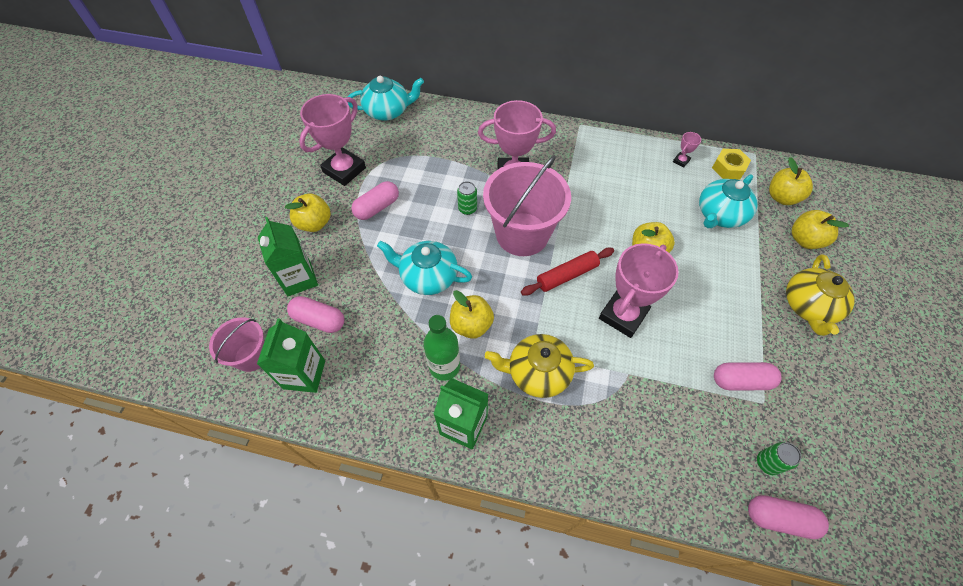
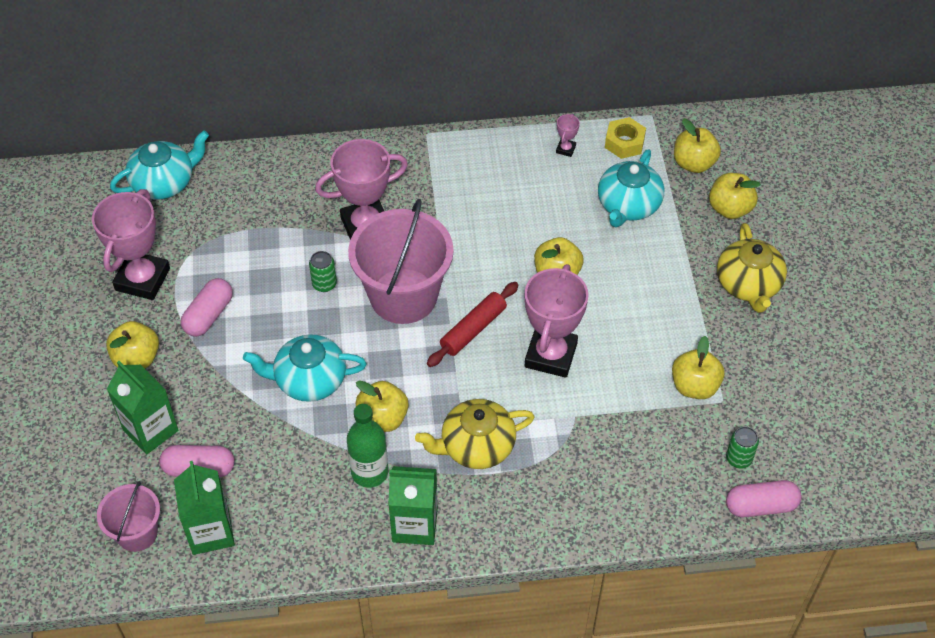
camera: 20 degrees left, 5 degrees down
pink capsule [714,362,782,391] -> yellow apple [672,336,724,399]

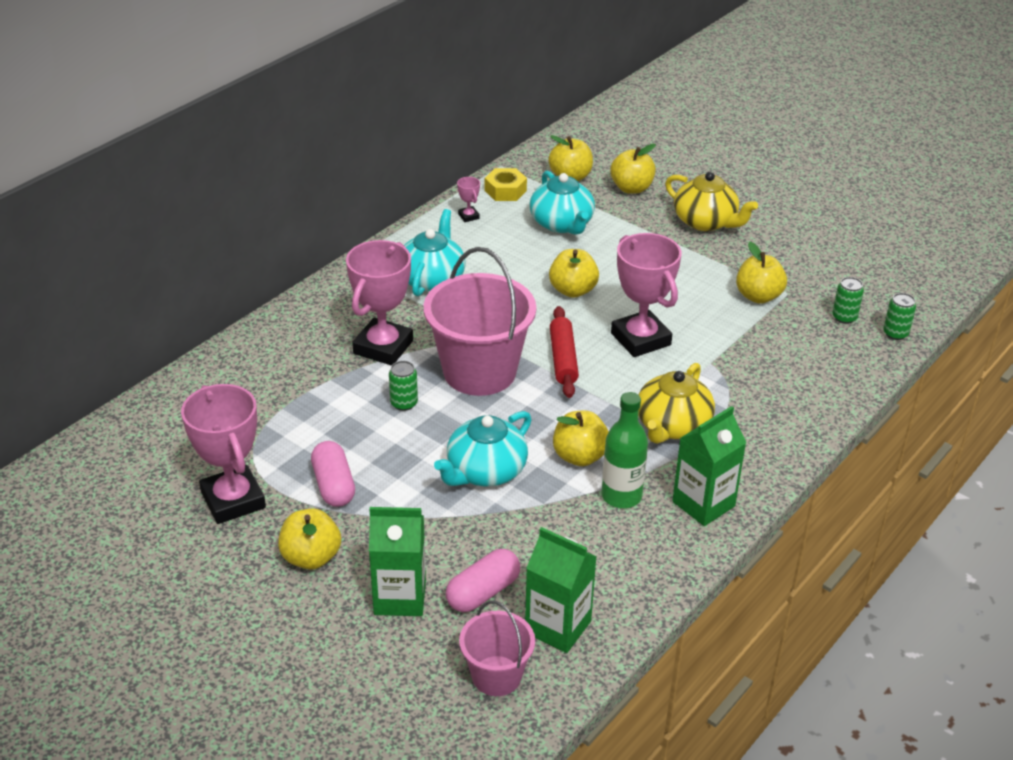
camera: 45 degrees left, 15 degrees down
turquoise teapot [110,131,209,199] -> turquoise teapot moved to [404,209,466,296]
pink capsule [726,480,802,517] -> green can [883,293,916,340]

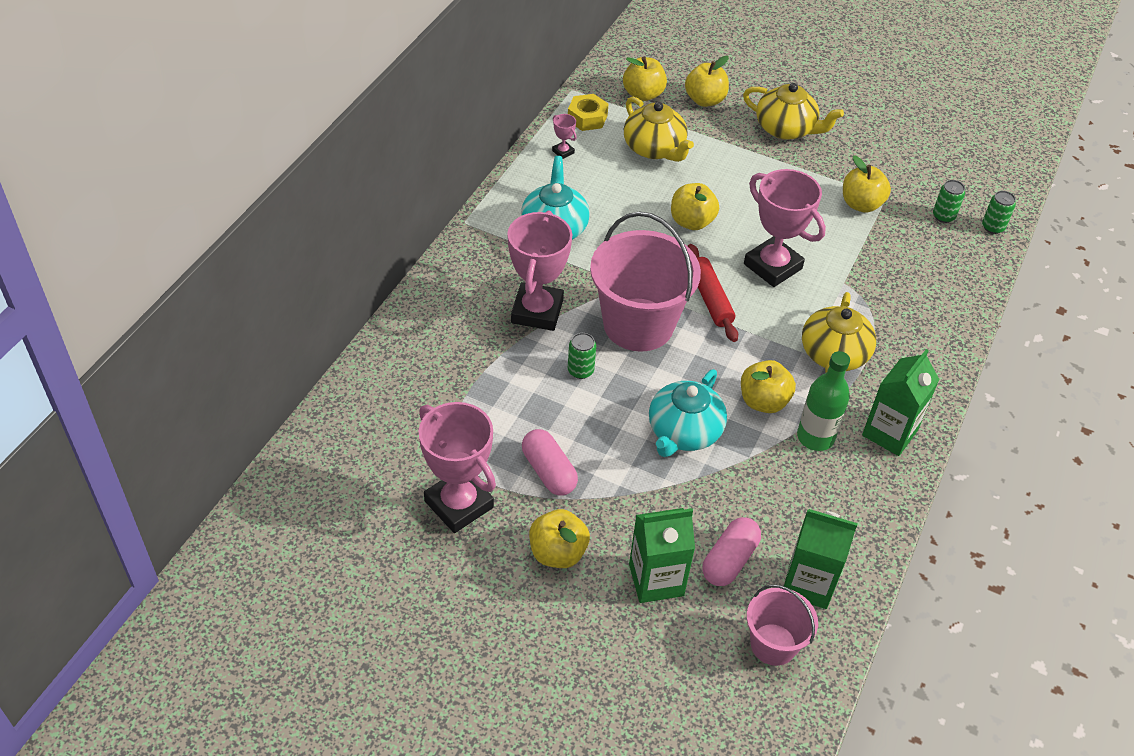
camera: 15 degrees left, 10 degrees up
turquoise teapot [530,171,595,235] -> yellow teapot [624,97,694,162]

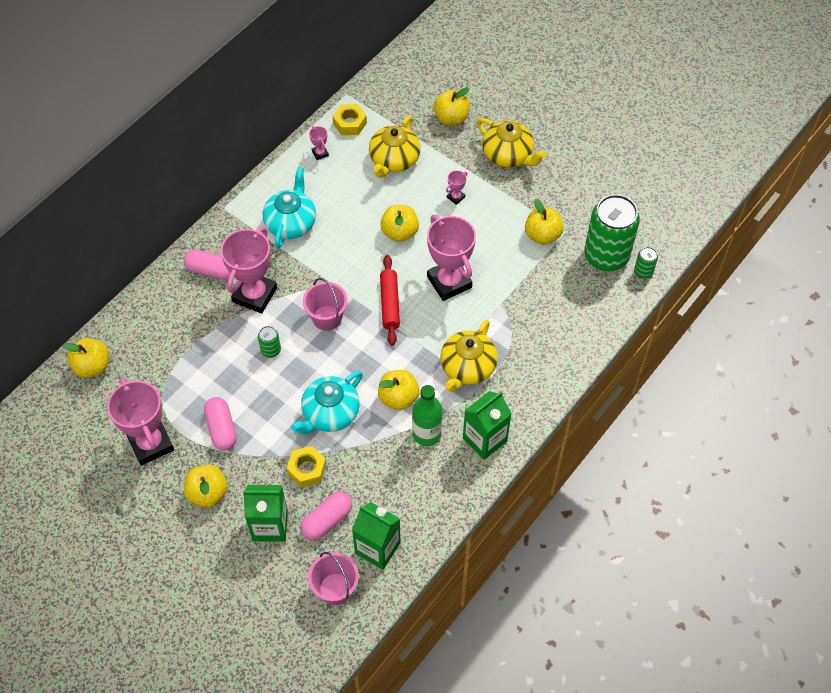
camera: 15 degrees right, 10 degrees up
pink bucket [590,211,701,352] -> pink bucket [303,278,348,331], size x0.54
yellow apple [623,57,667,101] -> yellow apple moved to [62,338,109,378]
yellow teapot [624,97,694,162] -> yellow teapot turned 45 degrees clockwise [369,116,421,178]
green can [933,180,965,223] -> green can [584,194,640,271], size x2.37
none -> pink capsule [184,250,230,280]
none -> yellow nut [287,446,326,487]
none -> pink trophy [446,170,467,205]

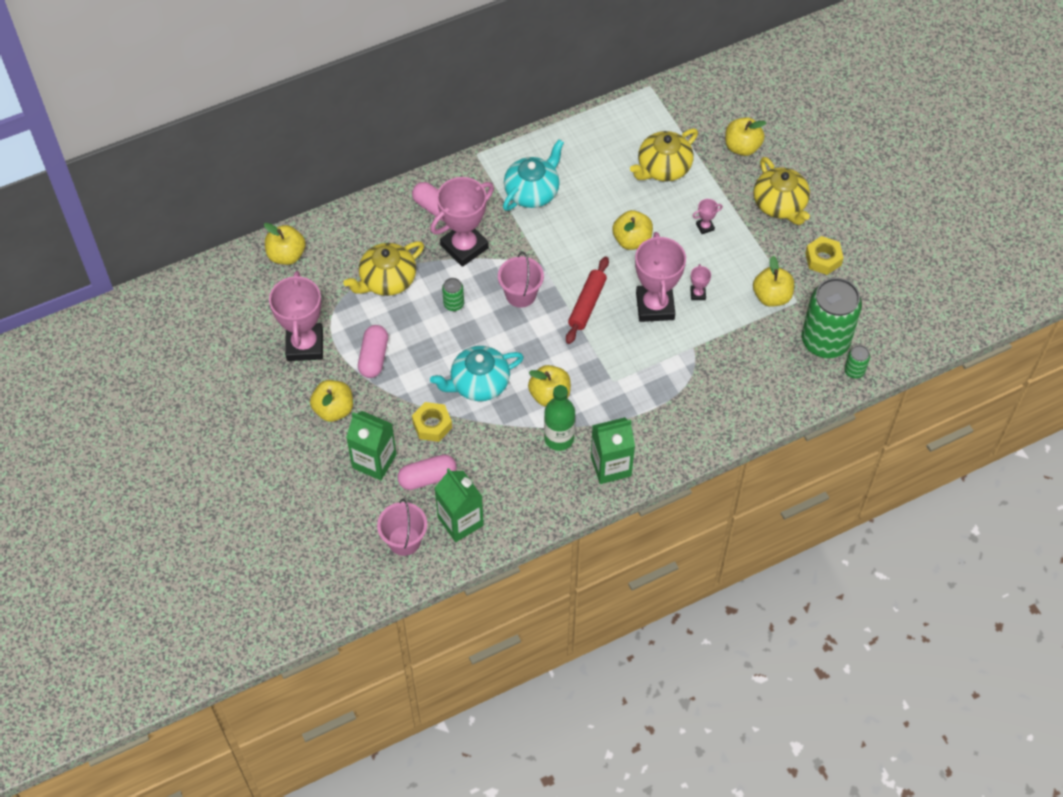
camera: 25 degrees right, 0 degrees up
pink trophy [309,126,329,160] -> pink trophy moved to [690,264,711,300]
yellow nut [332,104,367,135] -> yellow nut moved to [805,236,844,275]
yellow teapot [440,320,498,392] -> yellow teapot moved to [343,241,424,296]

